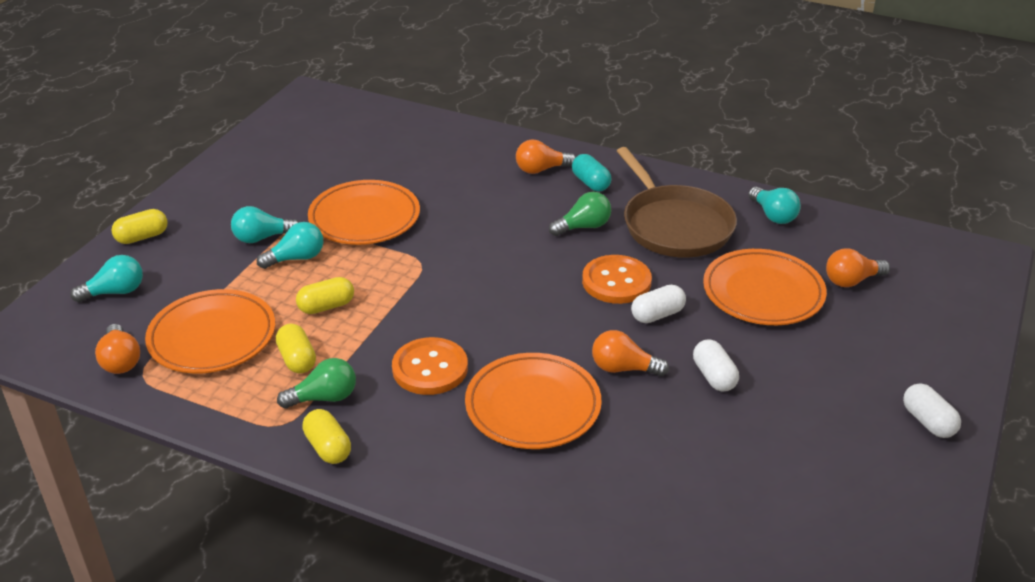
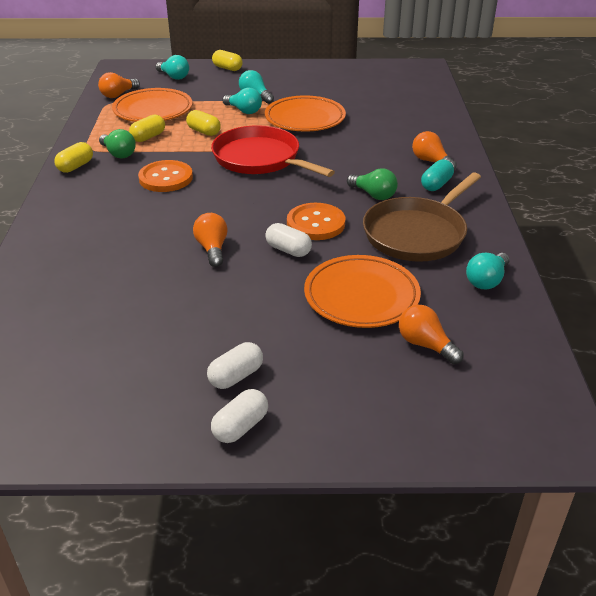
camera: 65 degrees right, 0 degrees up
orange plate [465,353,602,449] -> none
white capsule [693,339,739,392] -> white capsule moved to [207,342,263,389]
none -> red pan [211,125,335,177]

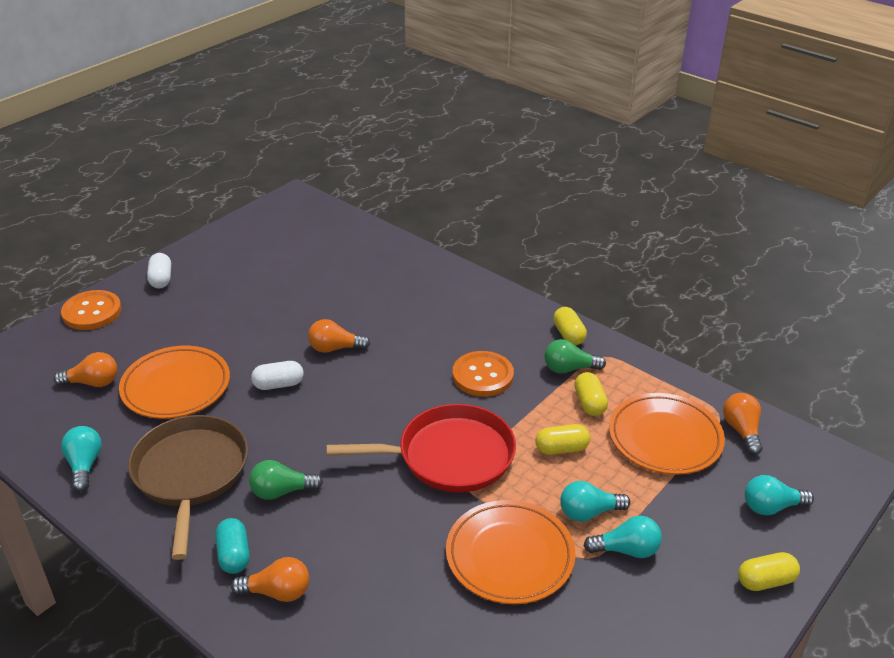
camera: 130 degrees right, 0 degrees up
orange light bulb [193,213,228,267] -> orange light bulb turned 150 degrees clockwise [308,319,370,353]
white capsule [207,342,263,389] -> none
orange button [287,203,345,240] -> orange button moved to [61,290,122,330]

